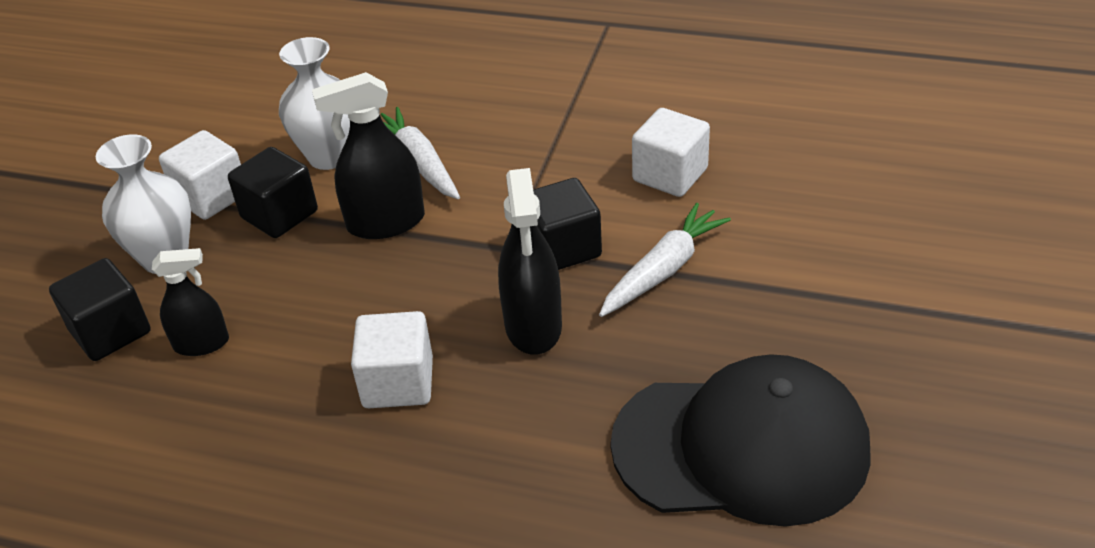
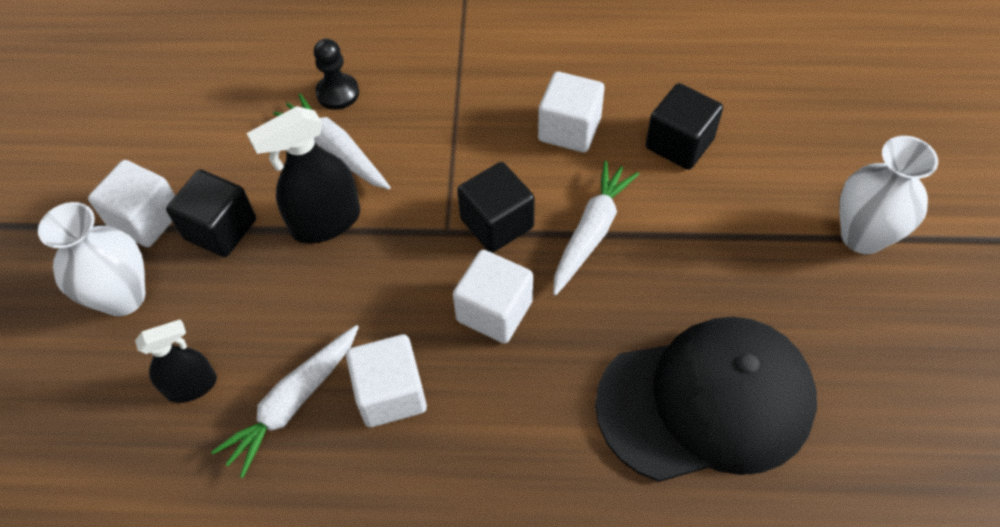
camera: 15 degrees left, 15 degrees up
black cube [49,258,151,361] -> black cube moved to [645,83,723,170]
white vase [279,37,350,170] -> white vase moved to [840,136,938,254]
black spray bottle [498,168,562,355] -> white cube [453,250,533,343]
none -> white carrot [211,325,359,478]
none -> black pawn [314,39,359,110]

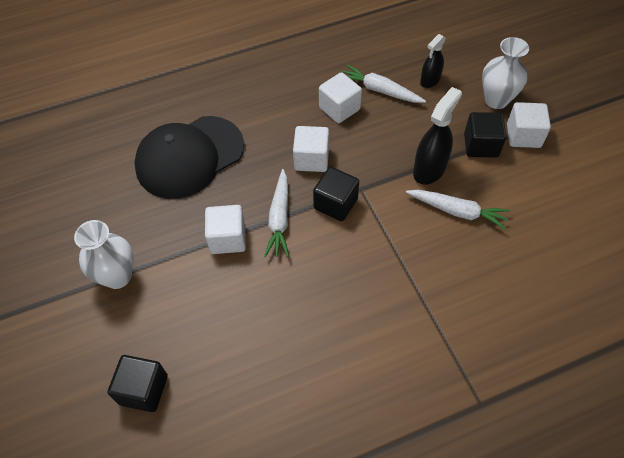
camera: 155 degrees right, 0 degrees up
white carrot [211,325,359,478] -> white carrot turned 75 degrees counterclockwise [342,65,426,103]
black pawn [314,39,359,110] -> none
white cube [538,72,604,153] -> white cube moved to [205,205,246,254]
black cube [645,83,723,170] -> black cube moved to [108,355,168,412]

